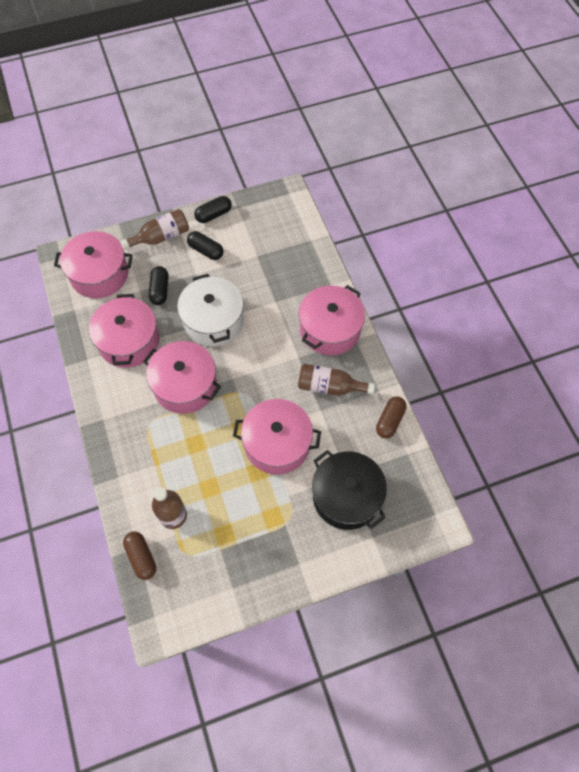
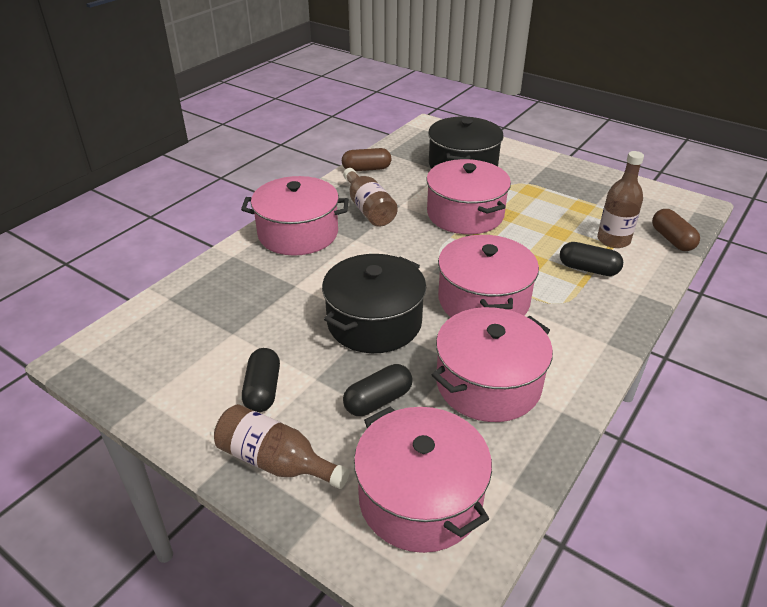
camera: 125 degrees left, 25 degrees down
brown capsule [123,531,156,580] -> brown capsule turned 45 degrees counterclockwise [652,209,700,251]
white pot [177,274,244,346] -> black pot [322,254,426,353]
black capsule [194,196,232,223] -> black capsule moved to [560,242,623,276]

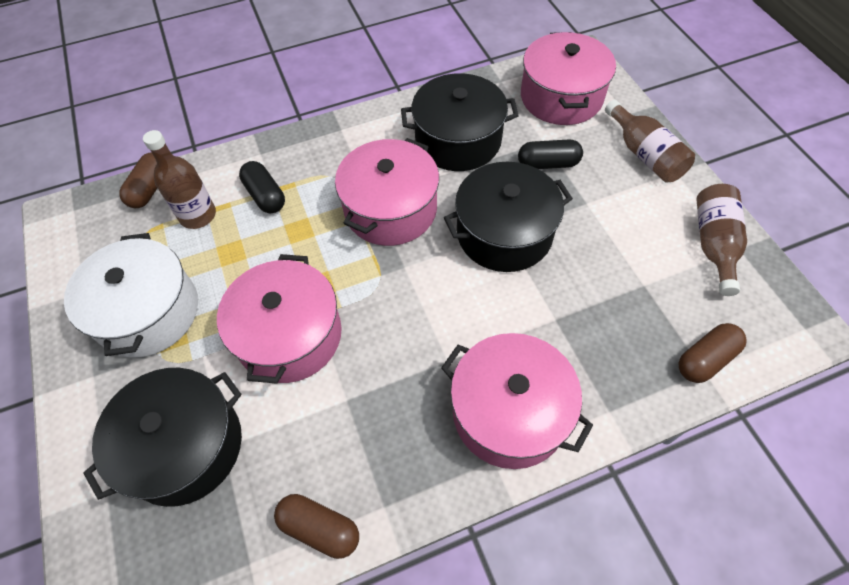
camera: 145 degrees left, 20 degrees up
black capsule [242,348,280,412] -> none
brown bottle [343,168,398,227] -> brown bottle moved to [696,184,747,296]
pink pot [432,307,553,422] -> black pot [401,73,519,171]
none -> white pot [64,233,198,358]
none -> brown capsule [678,323,747,383]

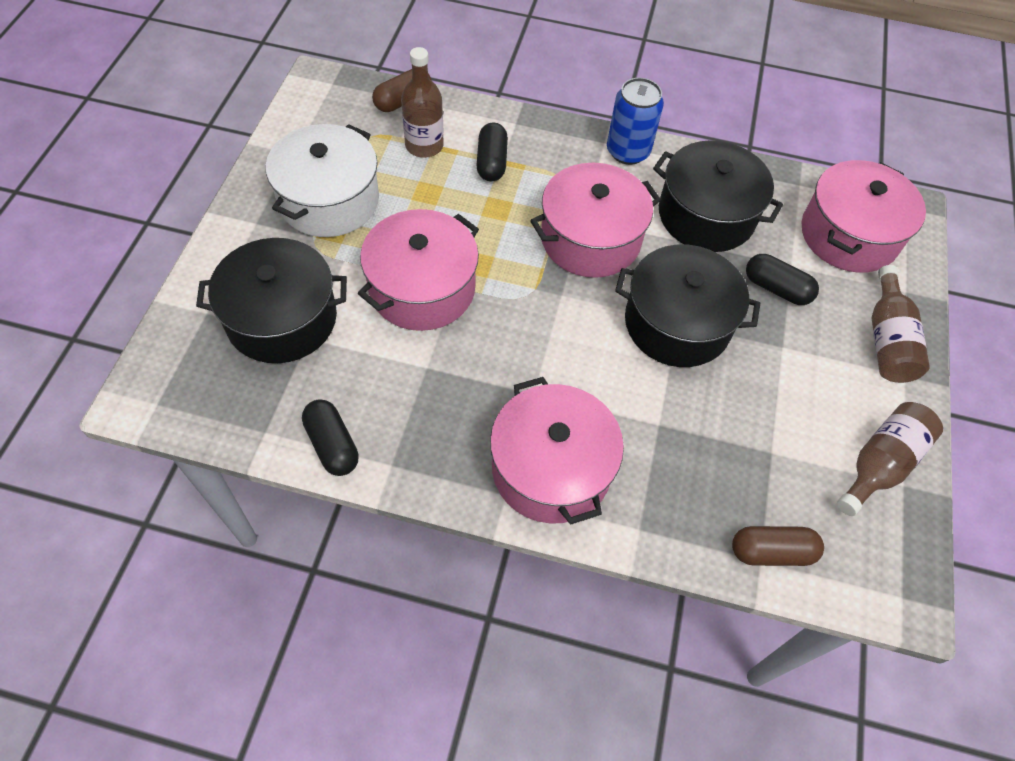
camera: 30 degrees right, 0 degrees up
brown capsule [274,494,359,559] -> black capsule [302,399,359,476]
none -> blue can [607,78,664,165]

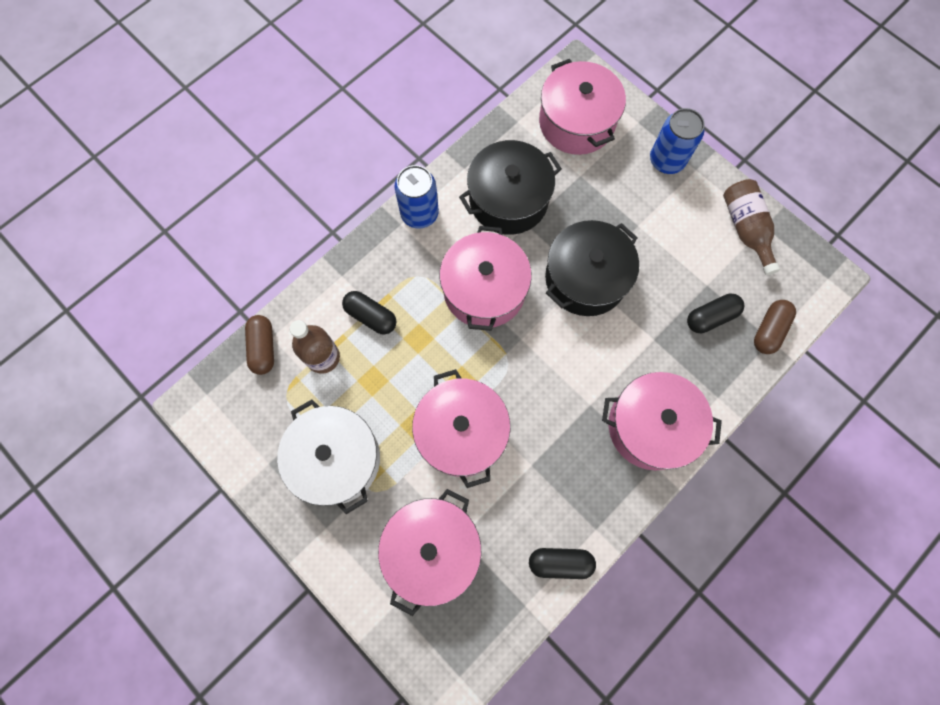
camera: 55 degrees left, 15 degrees up
black pot [196,238,347,363] -> pink pot [378,489,482,616]
black capsule [746,254,819,305] -> black capsule moved to [687,294,745,333]
brown bottle [871,265,930,383] -> blue can [650,108,705,174]

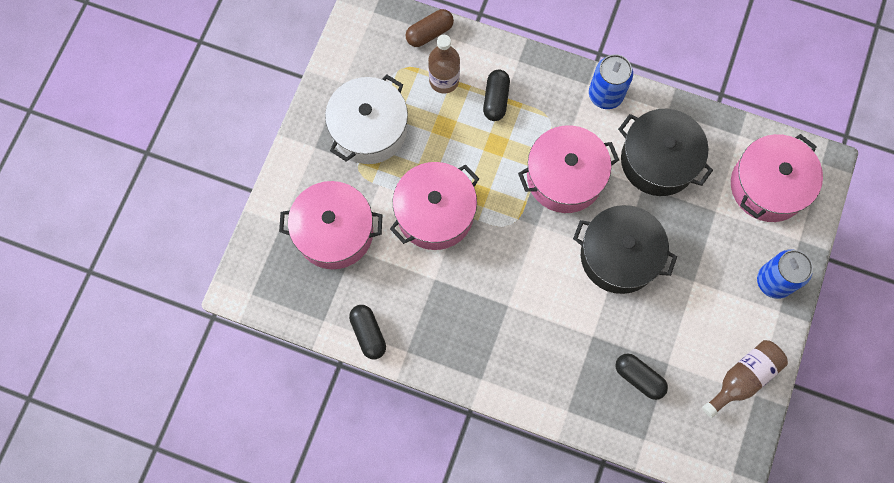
camera: 65 degrees right, 0 degrees up
pink pot [602,372,722,471] -> none
brown capsule [754,300,796,354] -> none

